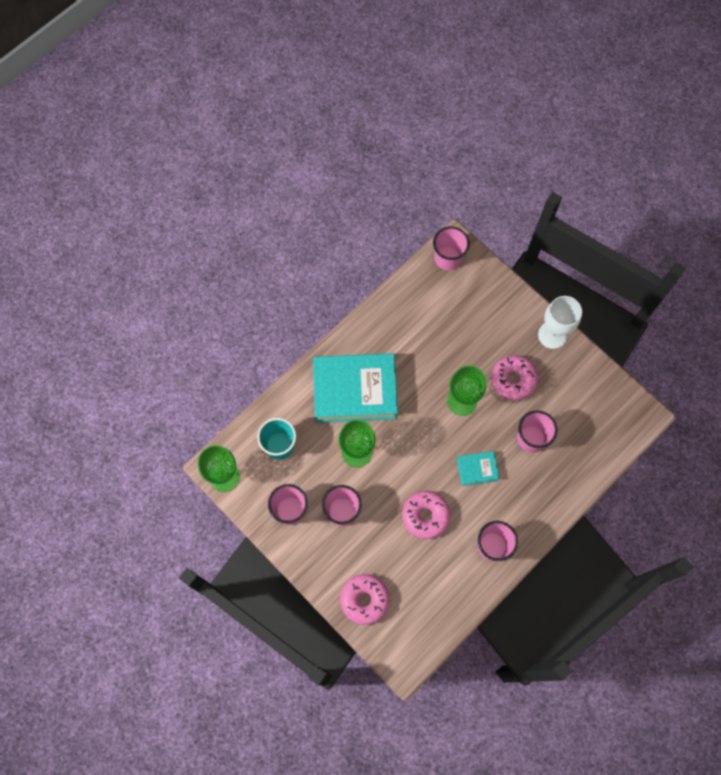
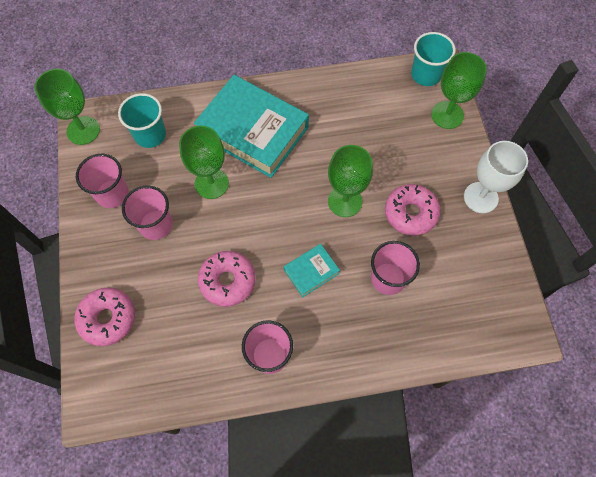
camera: 35 degrees right, 5 degrees down
pink cup [433,227,470,270] -> turquoise cup [411,32,456,86]
turquoise book [457,451,500,486] -> turquoise book turned 60 degrees counterclockwise [284,244,340,297]
none -> green goblet [431,52,487,129]

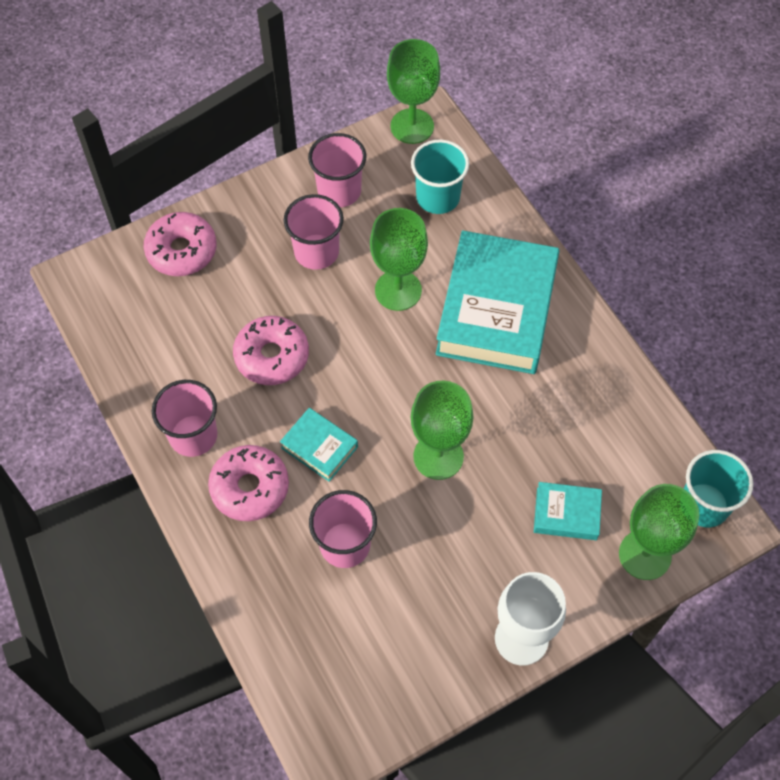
camera: 70 degrees right, 5 degrees down
pink donut [385,184,440,236] -> pink donut moved to [208,445,289,521]
none -> turquoise book [534,482,602,540]

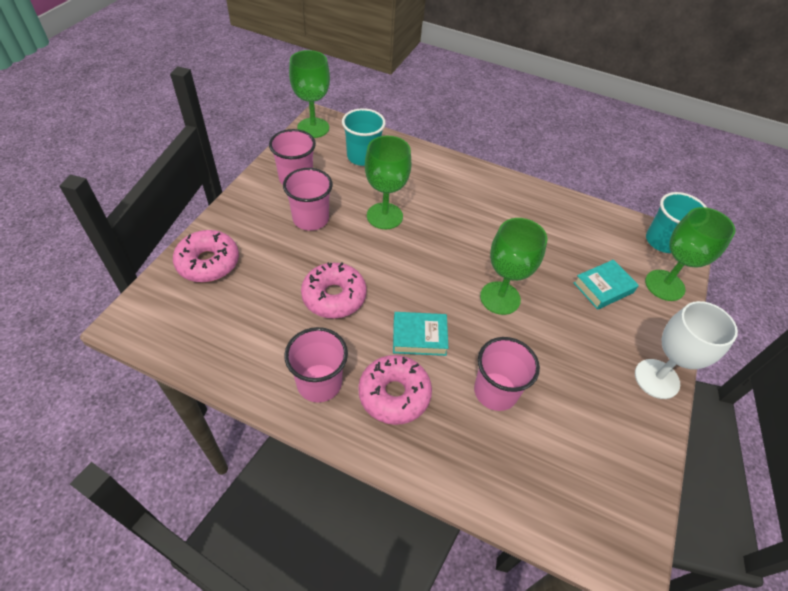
camera: 40 degrees left, 10 degrees down
turquoise book [436,230,559,374] -> none

